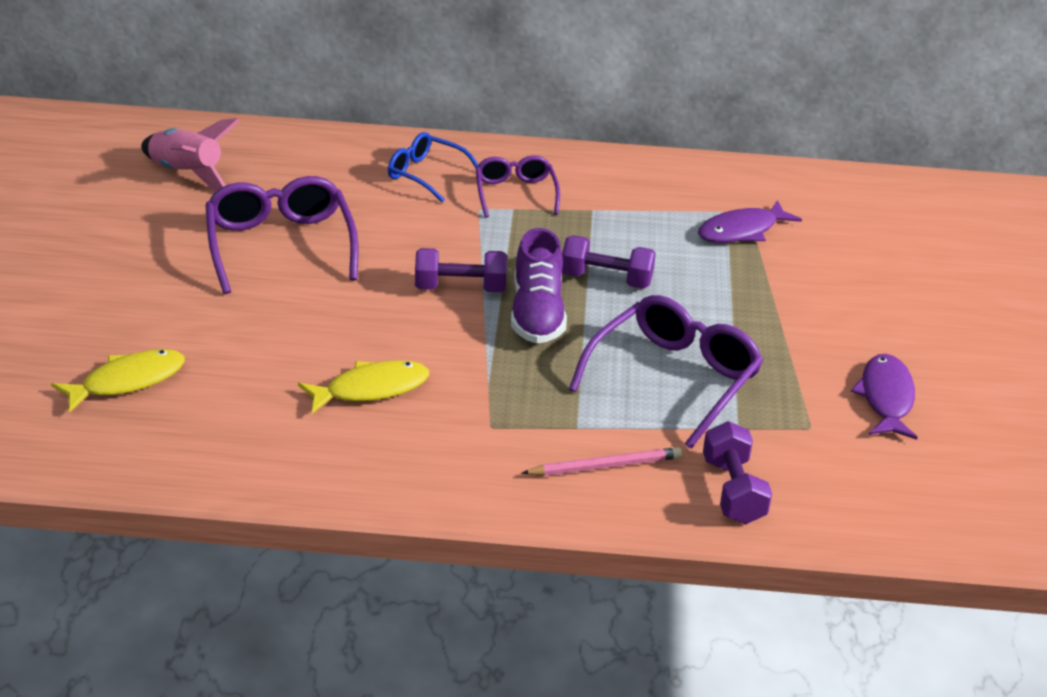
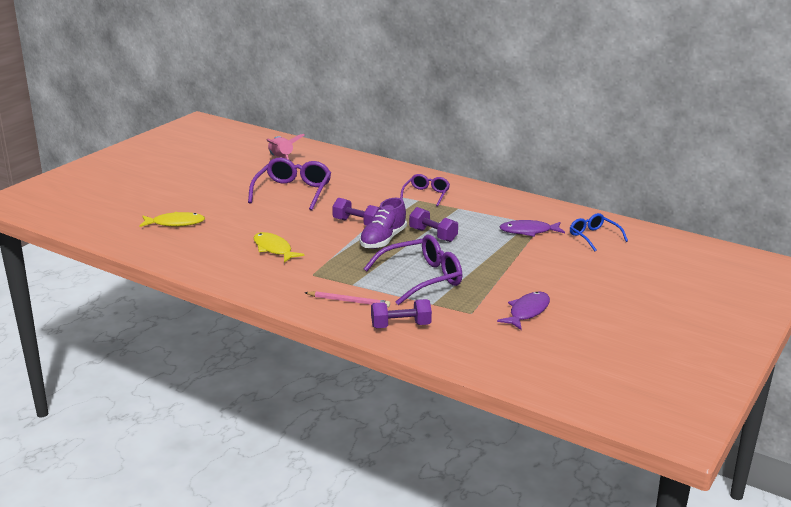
camera: 30 degrees right, 10 degrees down
yellow fish [298,360,429,414] -> yellow fish turned 135 degrees counterclockwise [254,232,305,263]
blue glasses [388,132,478,202] -> blue glasses moved to [570,213,628,251]
purple dumbbell [703,421,772,524] -> purple dumbbell turned 60 degrees clockwise [371,299,432,328]

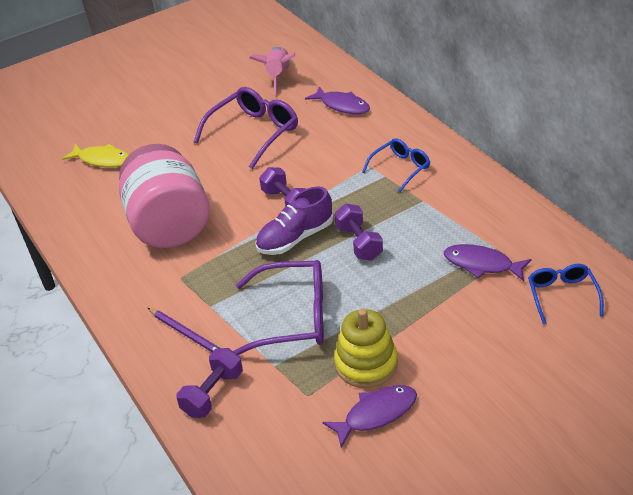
camera: 30 degrees right, 15 degrees up
yellow fish [254,232,305,263] -> pink jar [119,144,210,248]
pink pencil [305,291,390,307] -> purple pencil [148,308,220,352]
purple dumbbell [371,299,432,328] -> purple dumbbell turned 75 degrees counterclockwise [176,348,243,418]
purple glasses [400,174,450,207] -> blue glasses [362,138,430,192]
none -> purple fish [305,86,370,114]
none -> yellow stacking toy [334,309,398,388]

